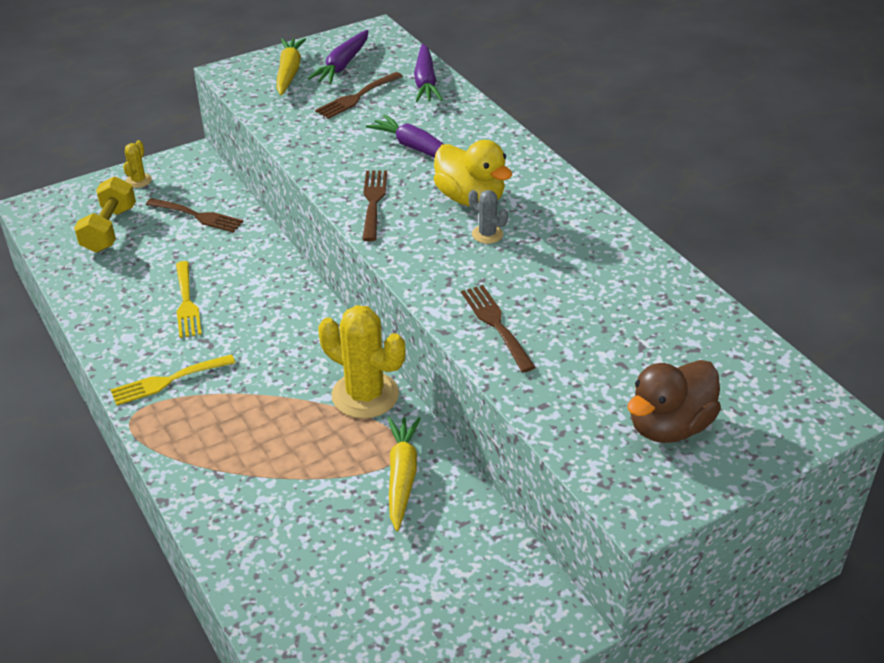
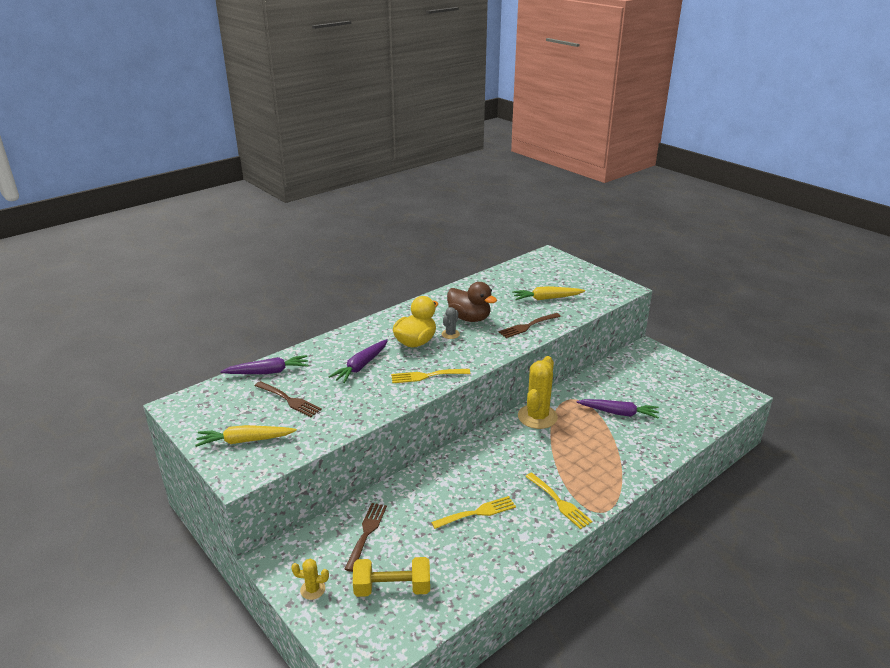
camera: 100 degrees left, 10 degrees down
purple carrot [308,30,368,84] -> purple carrot moved to [576,399,659,419]
brown fork [362,171,387,241] -> yellow fork [391,369,470,383]
yellow carrot [388,417,421,531] -> yellow carrot moved to [512,286,585,300]
brown duck [627,360,721,443] -> brown duck moved to [447,282,497,322]

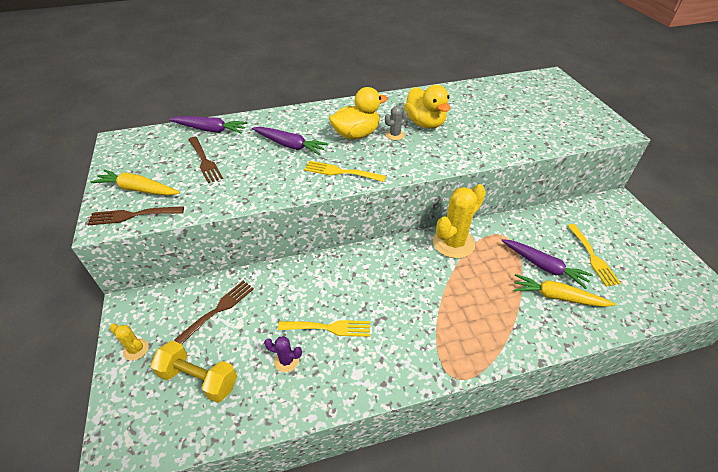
camera: 25 degrees right, 15 degrees up
purple carrot [329,339,388,383] -> purple carrot turned 120 degrees counterclockwise [252,127,328,155]
brown duck [447,282,497,322] -> yellow duck [404,85,451,129]
brown fork [498,313,561,338] -> brown fork moved to [87,206,184,225]
yellow carrot [512,286,585,300] -> yellow carrot moved to [514,274,616,307]
yellow fork [525,473,593,529] -> yellow fork moved to [568,224,621,287]
none -> purple cactus [264,336,302,372]

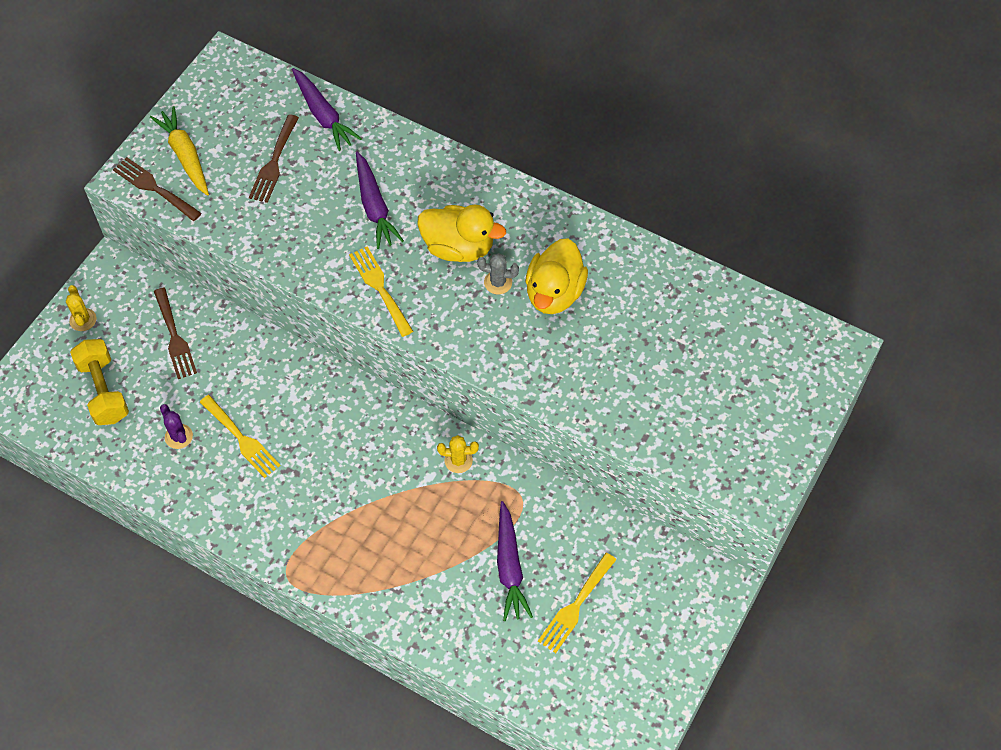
camera: 45 degrees right, 15 degrees up
brown fork [174,281,254,344] -> brown fork turned 75 degrees clockwise [154,287,197,379]
yellow cactus [433,184,486,259] -> yellow cactus [437,435,479,473], size x0.48
yellow carrot [514,274,616,307] -> none

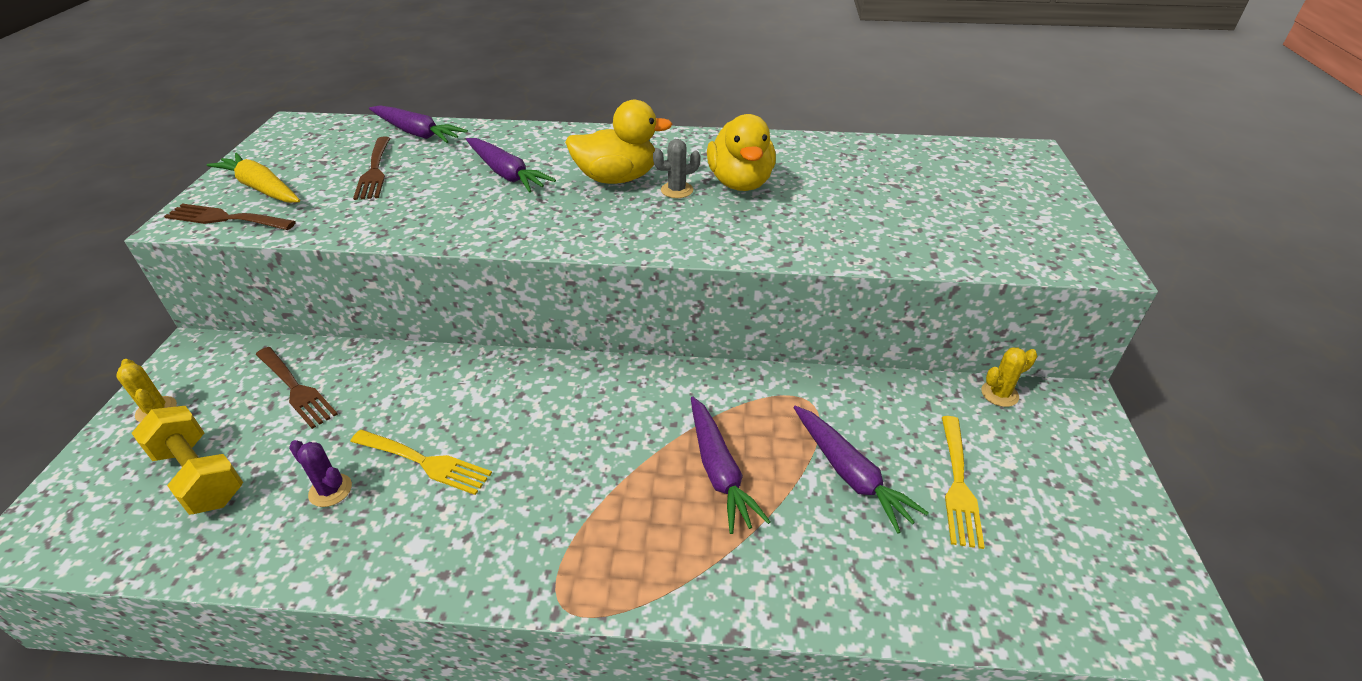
camera: 25 degrees left, 20 degrees down
yellow fork [349,247,413,337] -> none
yellow cactus [437,435,479,473] -> yellow cactus moved to [981,347,1037,407]
none -> purple carrot [691,396,771,534]

